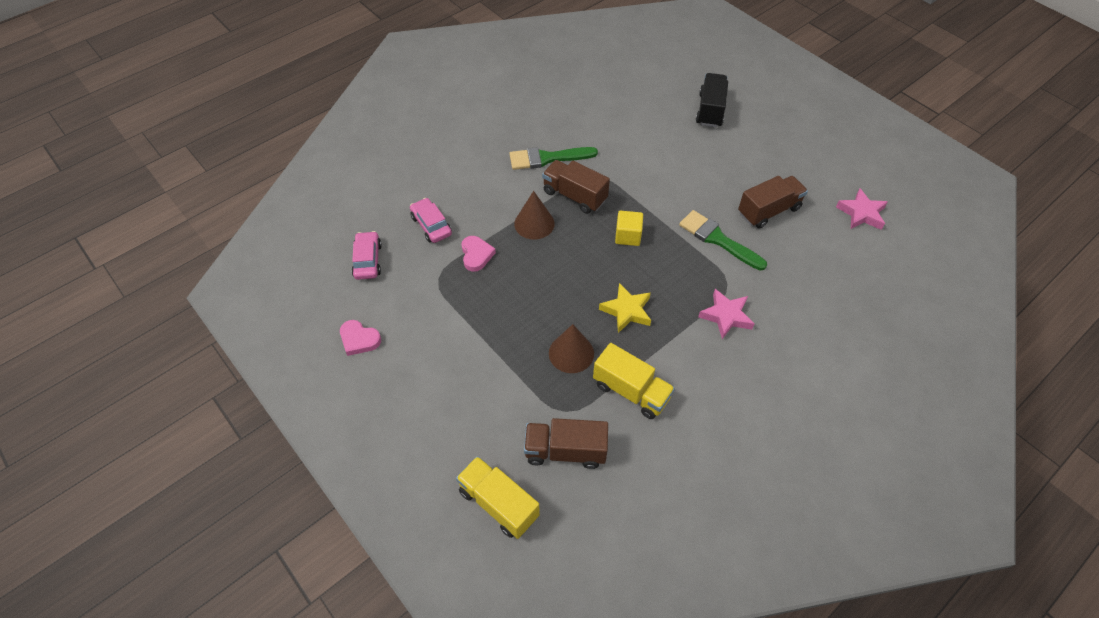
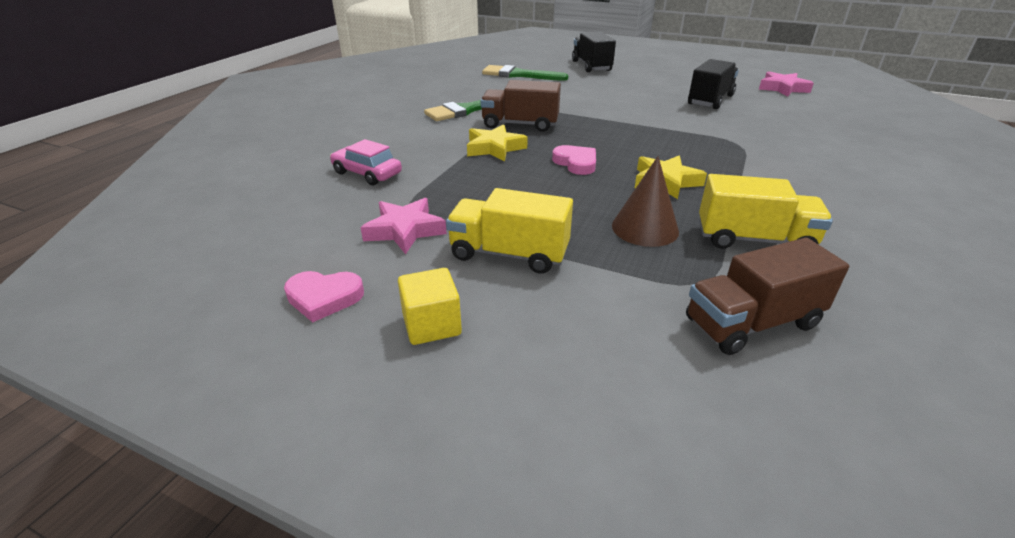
camera: 25 degrees left, 20 degrees down
pink car [352,231,382,280] -> none
yellow truck [456,456,540,539] -> yellow truck moved to [446,188,573,274]
pink heart [461,236,496,272] -> pink heart moved to [552,145,596,175]
brown cone [514,191,555,239] -> yellow star [467,124,528,161]
yellow cube [615,211,643,246] -> yellow cube moved to [398,268,462,345]
green brush [679,210,767,270] -> green brush moved to [482,65,568,81]
pink star [698,289,754,339] -> pink star moved to [360,198,447,254]
brown truck [738,176,808,229] -> black truck [688,59,739,109]

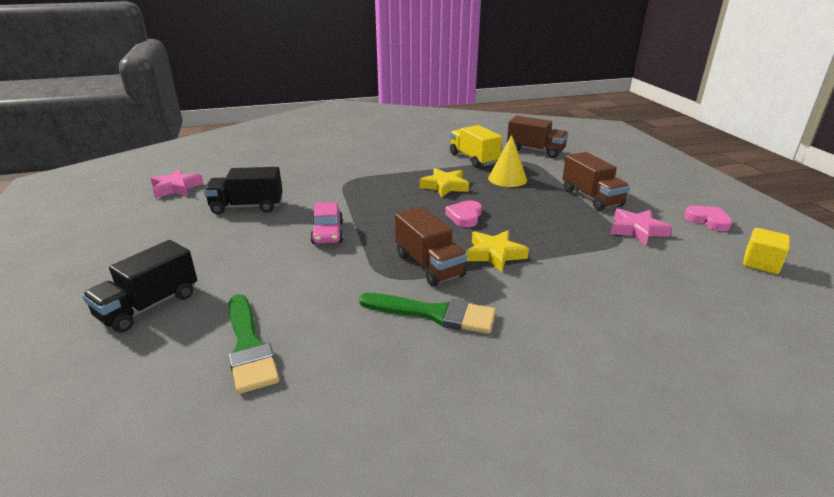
camera: 130 degrees left, 5 degrees down
pink car [330,139,402,185] -> pink car moved to [310,202,343,244]
yellow cube [398,268,462,345] -> yellow cube moved to [743,228,790,274]
yellow truck [446,188,573,274] -> brown truck [562,152,630,211]
brown cone [612,156,679,247] -> yellow cone [488,135,527,187]

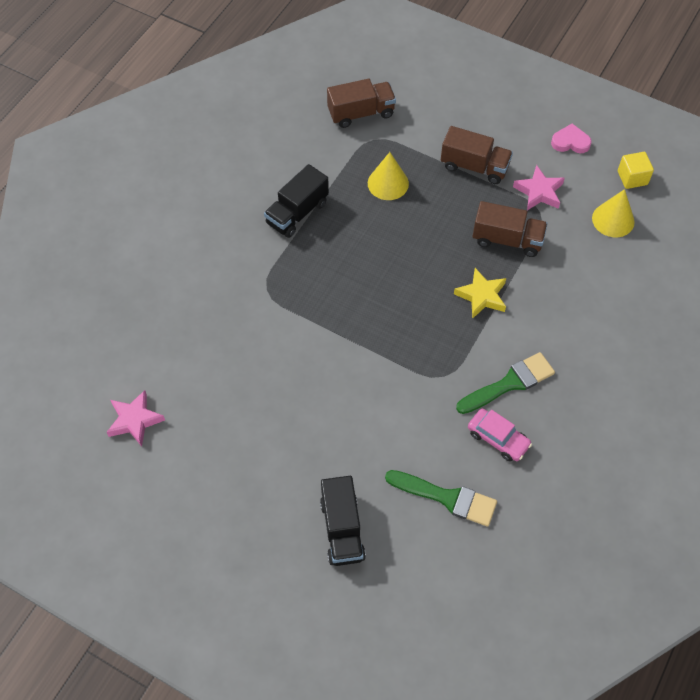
camera: 45 degrees left, 30 degrees up
black truck [204,167,283,214] -> black truck moved to [264,164,329,238]
pink car [310,202,343,244] -> pink car moved to [468,408,532,462]
brown truck [395,207,467,287] -> brown truck moved to [473,201,548,257]
yellow star [420,168,469,197] -> none
pink heart [445,200,482,227] -> none
yellow truck [450,125,502,168] -> none
none -> yellow cone [592,189,635,237]

